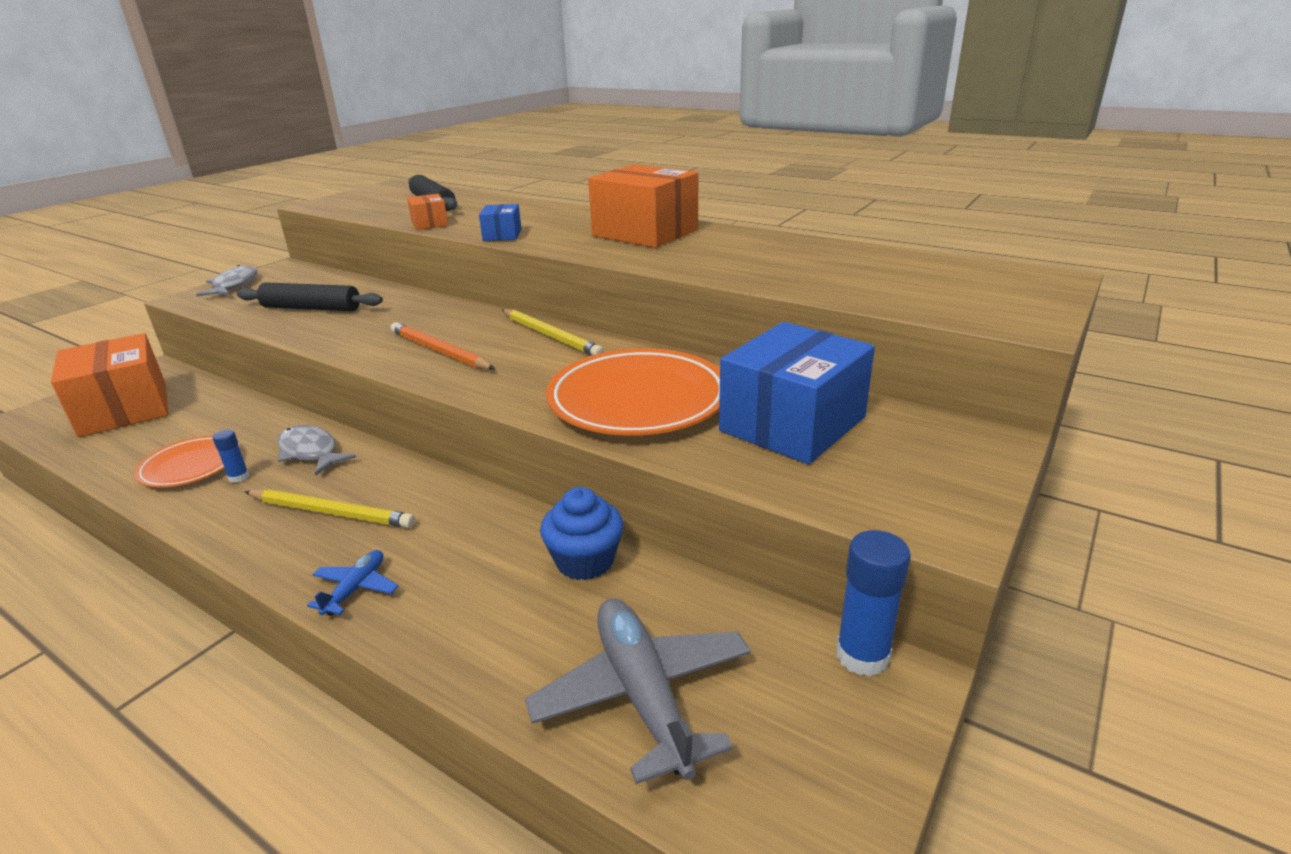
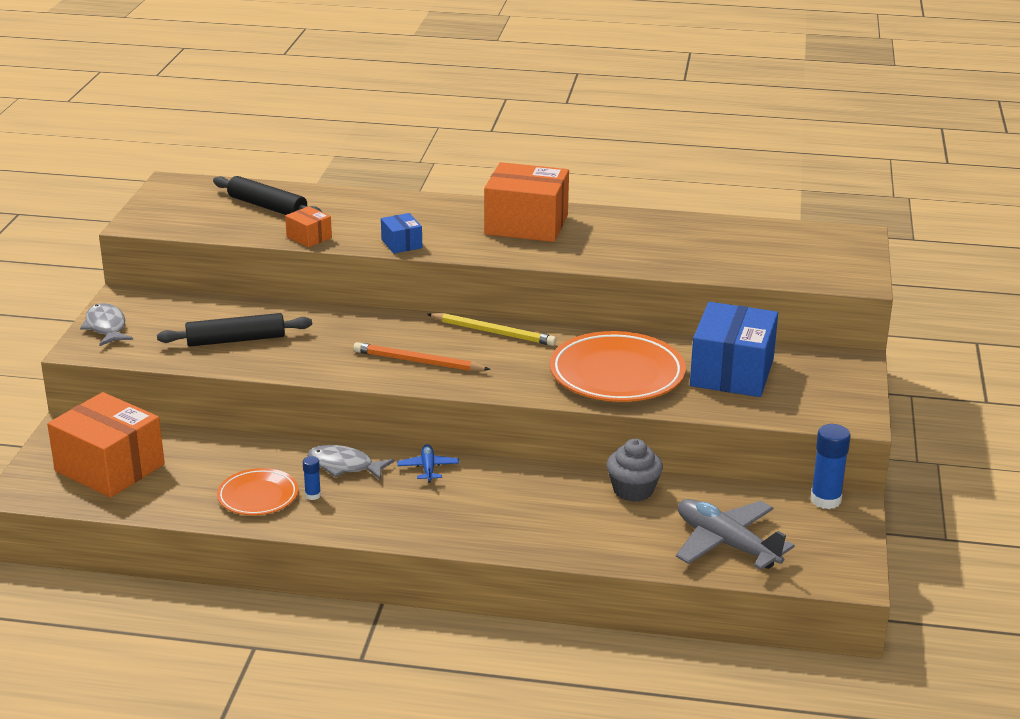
camera: 25 degrees left, 0 degrees up
yellow pencil [245,489,415,528] -> none
blue plane [307,550,399,616] -> blue plane moved to [397,444,459,483]
blue cupcake [540,487,623,580] -> grey cupcake [607,439,663,502]

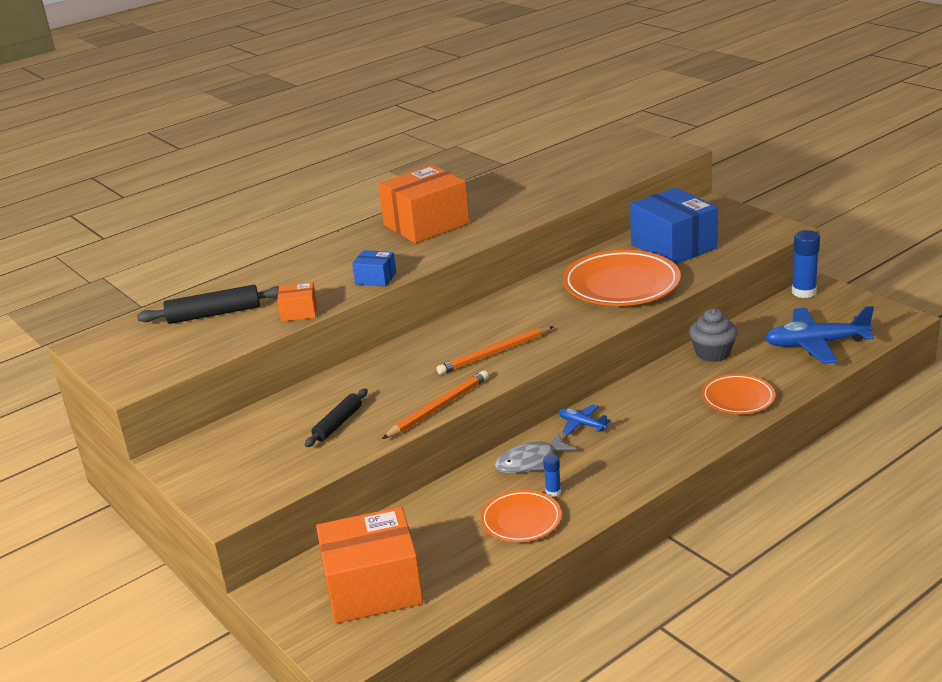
camera: 45 degrees left, 0 degrees up
grey fish [80,303,133,346] -> none
black rolling pin [157,313,312,347] -> black rolling pin [305,389,368,447], size x0.67
yellow pencil [427,313,556,346] -> none
grey plane [676,499,795,570] -> blue plane [765,306,874,364]
none -> orange pencil [382,370,489,439]
none -> orange plate [702,374,775,414]

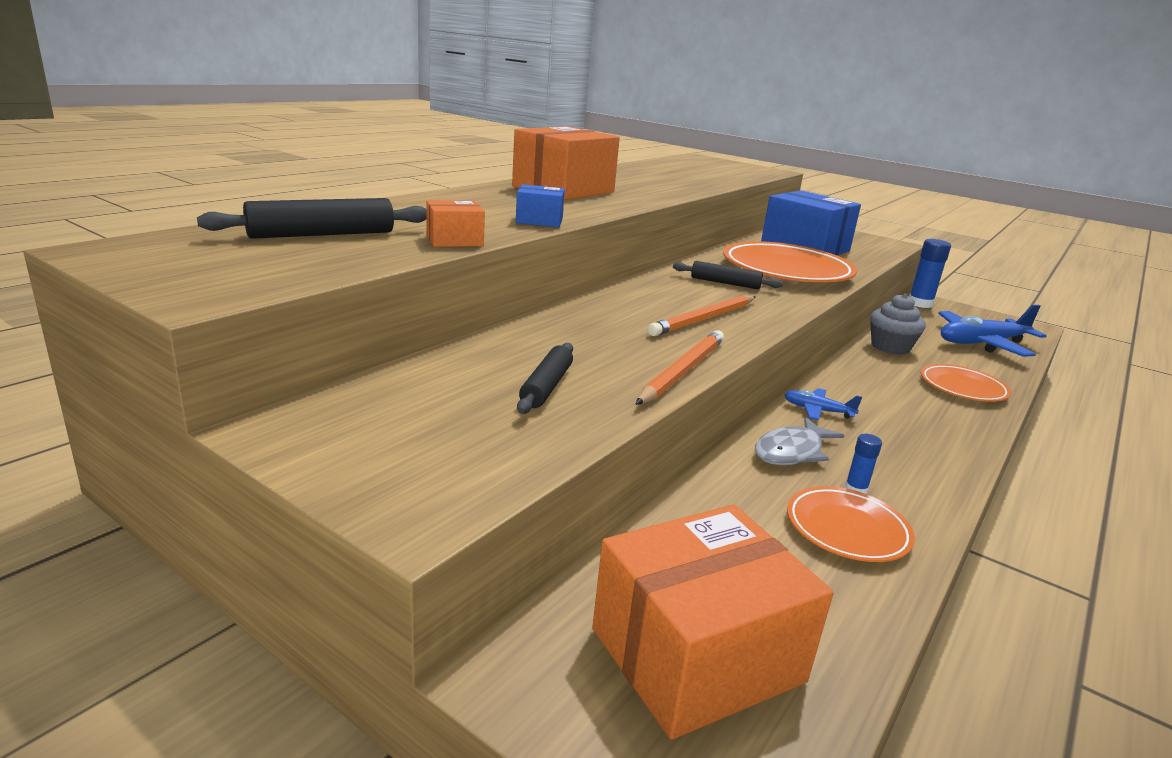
camera: 20 degrees left, 5 degrees down
none -> black rolling pin [673,261,783,289]

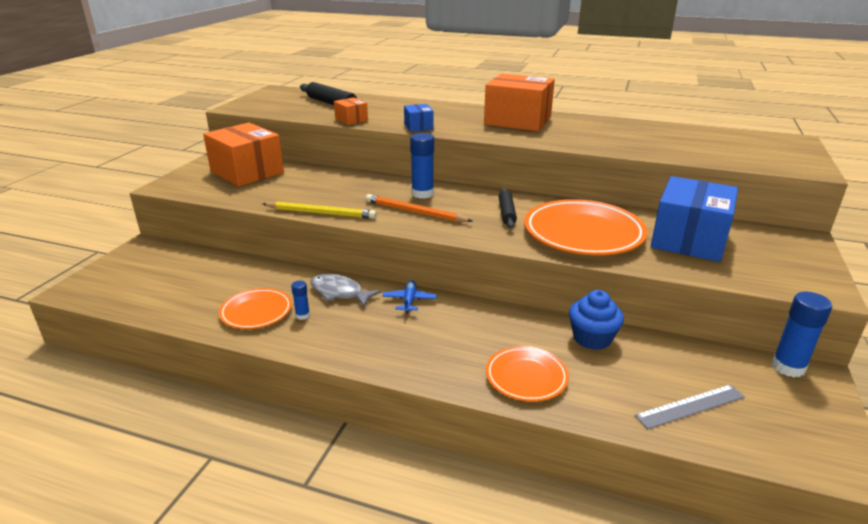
camera: 75 degrees right, 5 degrees up
black rolling pin [517,343,573,414] -> none
orange box [592,505,834,740] -> orange box moved to [203,122,284,187]
orange pencil [636,330,724,405] -> yellow pencil [263,201,377,219]
grey cupcake [870,294,926,355] -> blue cupcake [569,290,624,350]
blue plane [938,305,1046,357] -> grey ruler [635,385,745,429]
none -> blue glue stick [410,133,434,199]

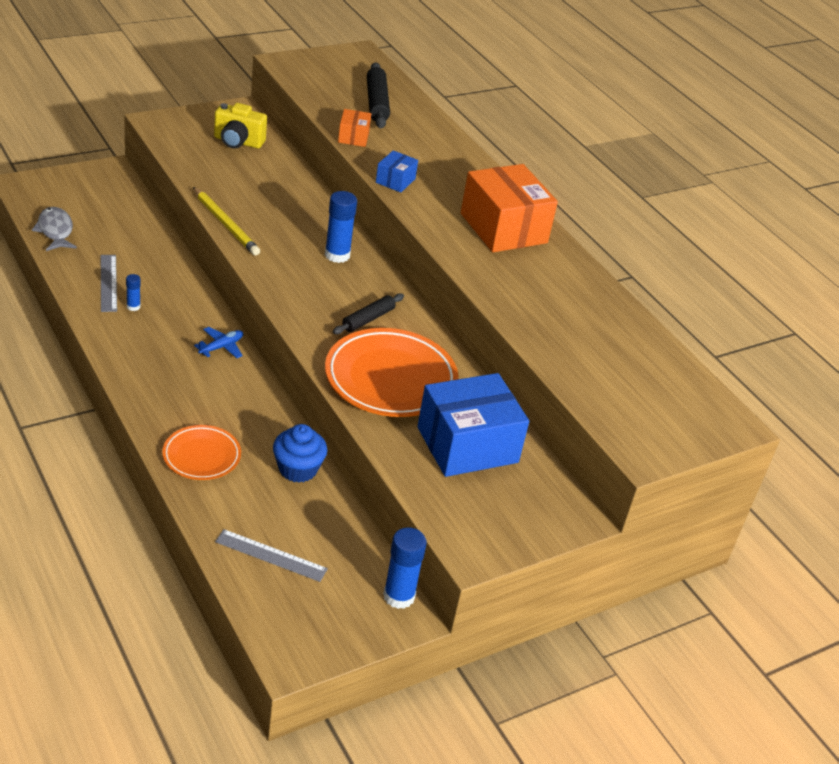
camera: 35 degrees right, 10 degrees up
orange box [203,122,284,187] -> yellow camera [214,103,267,149]
orange plate [219,288,292,329] -> grey ruler [101,255,117,312]
grey fish [311,274,382,307] -> grey fish moved to [32,207,77,251]
orange pencil [365,194,472,222] -> none

